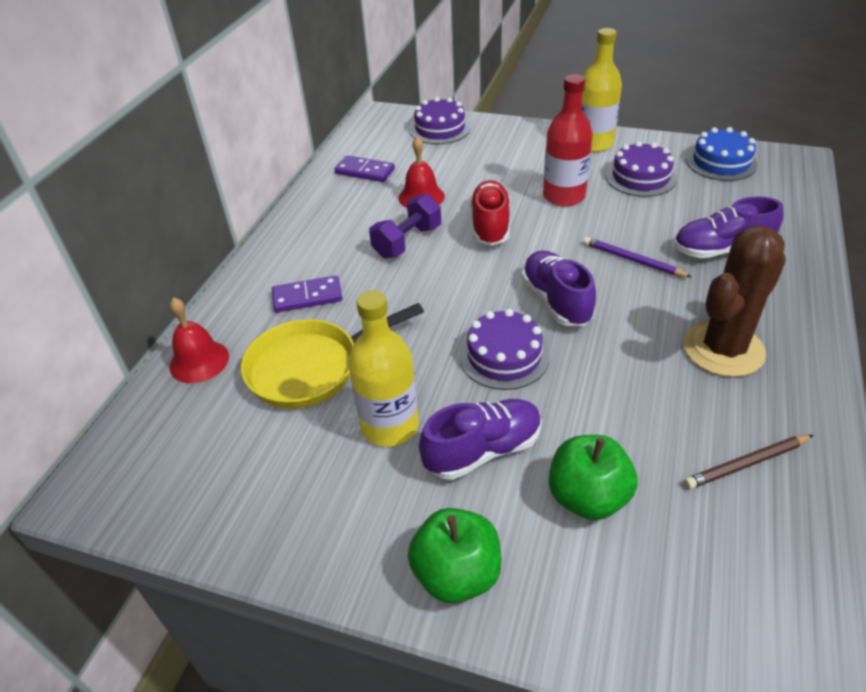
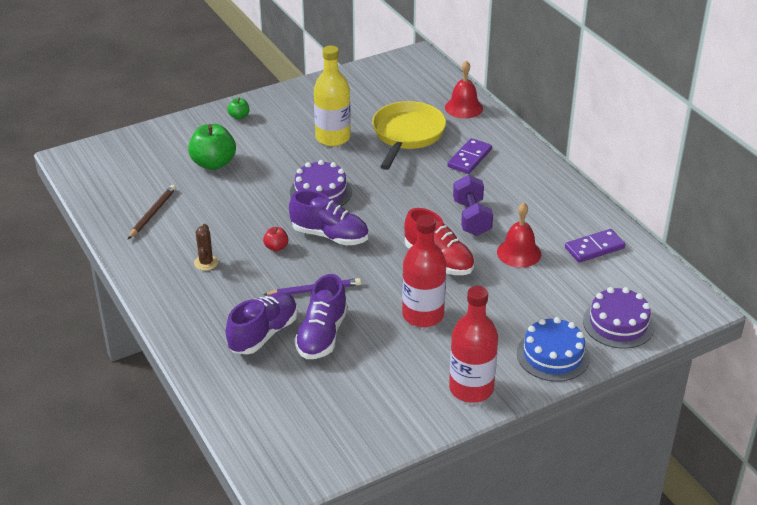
camera: 130 degrees right, 5 degrees down
green apple [408,508,502,603] -> green apple [227,98,249,120], size x0.49
purple shoe [419,399,542,480] -> purple shoe moved to [294,274,348,359]
yellow bottle [582,28,622,152] -> red bottle [449,286,498,403]
purple cake [606,141,677,197] -> none
brown cactus [684,225,786,377] -> brown cactus [194,224,218,271], size x0.42
blue cake [686,127,758,181] -> blue cake moved to [517,317,590,382]
none -> red apple [263,227,288,251]

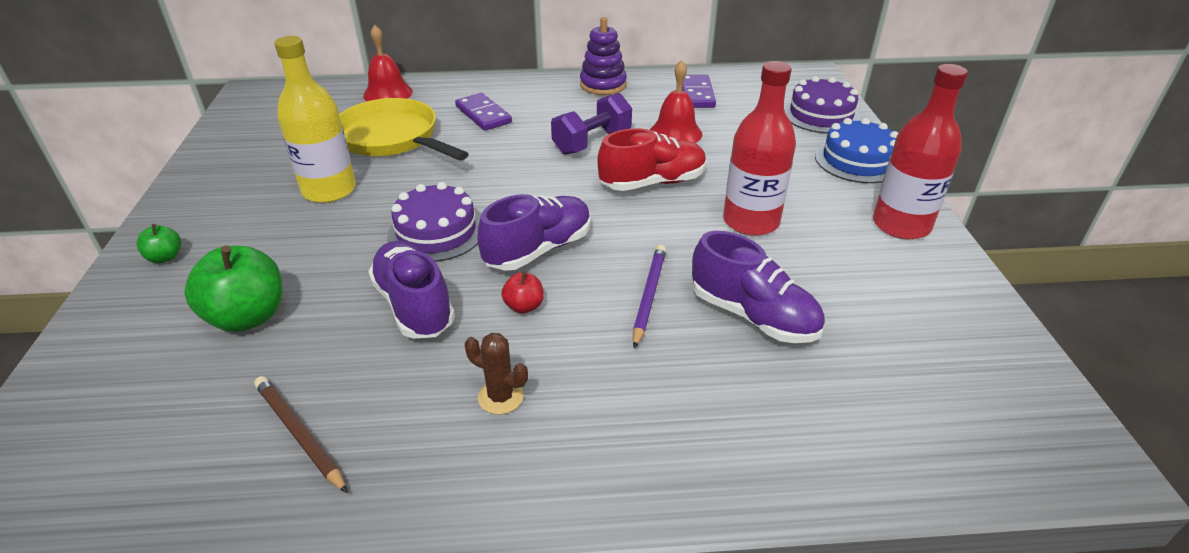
camera: 65 degrees left, 0 degrees up
purple shoe [226,292,298,354] -> purple shoe moved to [368,241,455,338]
purple dumbbell [453,175,493,236] -> purple dumbbell turned 60 degrees counterclockwise [551,93,632,155]
none -> purple stacking toy [580,17,627,95]

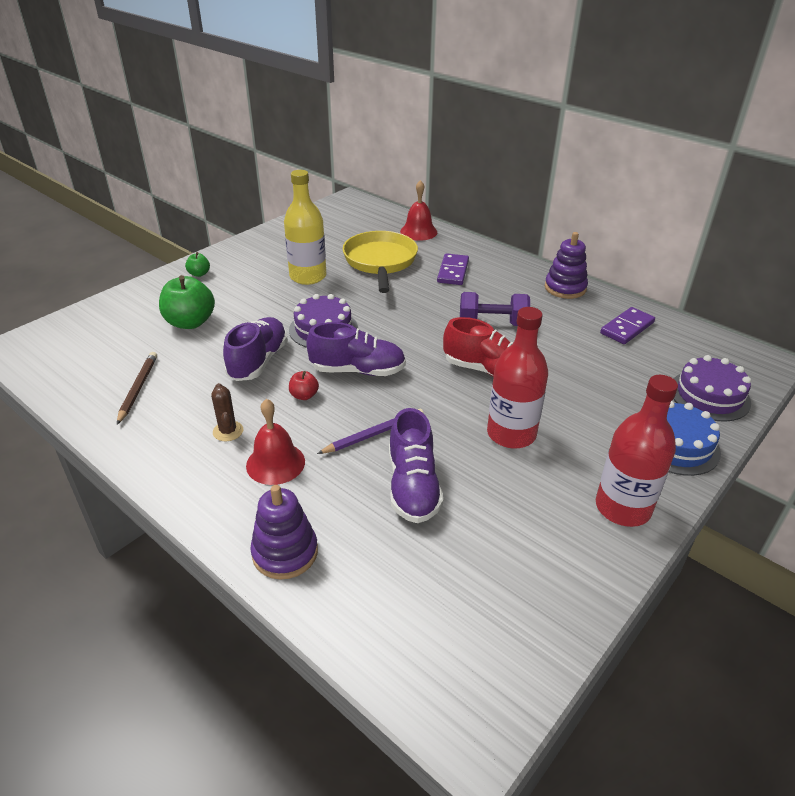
camera: 45 degrees right, 0 degrees up
red bell [650,60,702,143] -> red bell moved to [246,399,305,485]
none -> purple stacking toy [250,485,318,579]

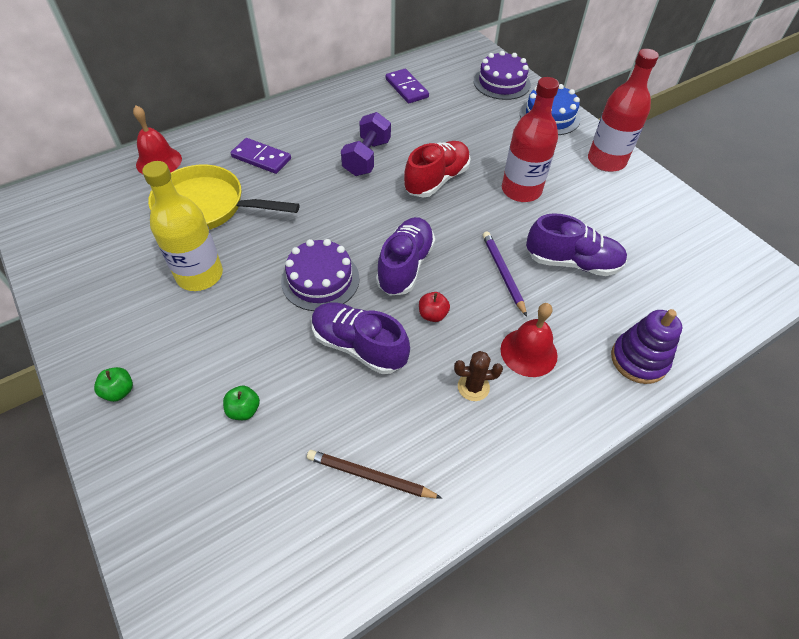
camera: 75 degrees left, 15 degrees up
green apple [159,275,215,329] -> green apple [223,385,260,420], size x0.49
purple stacking toy [545,232,588,299] -> none

